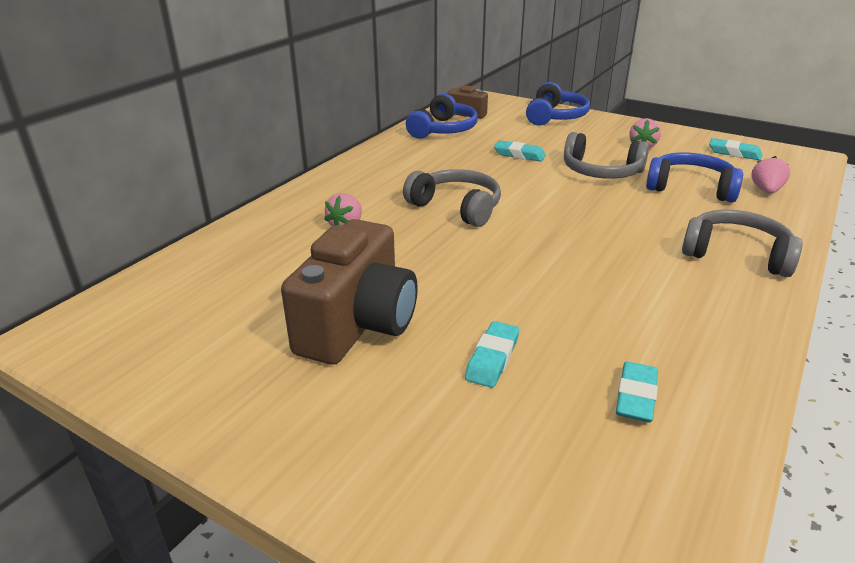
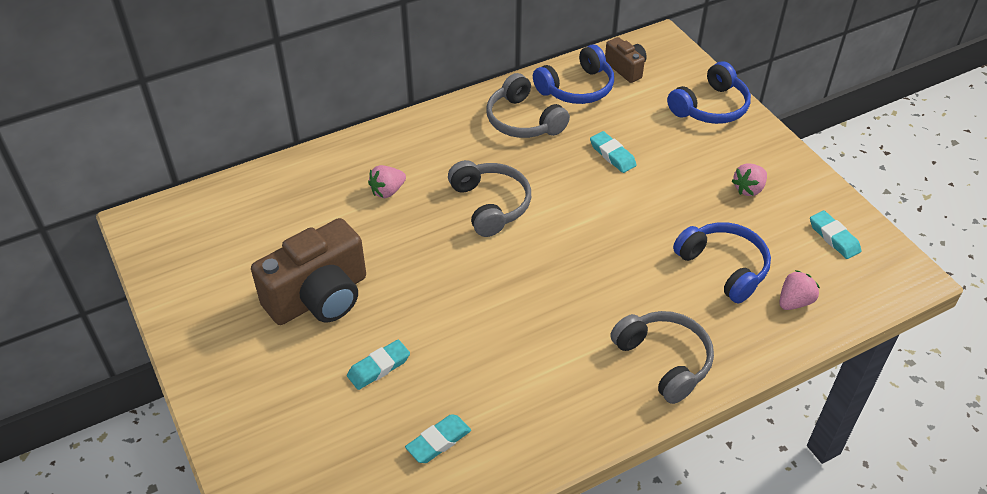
camera: 30 degrees right, 15 degrees up
grey headphones [564,132,649,179] -> grey headphones moved to [486,73,570,138]

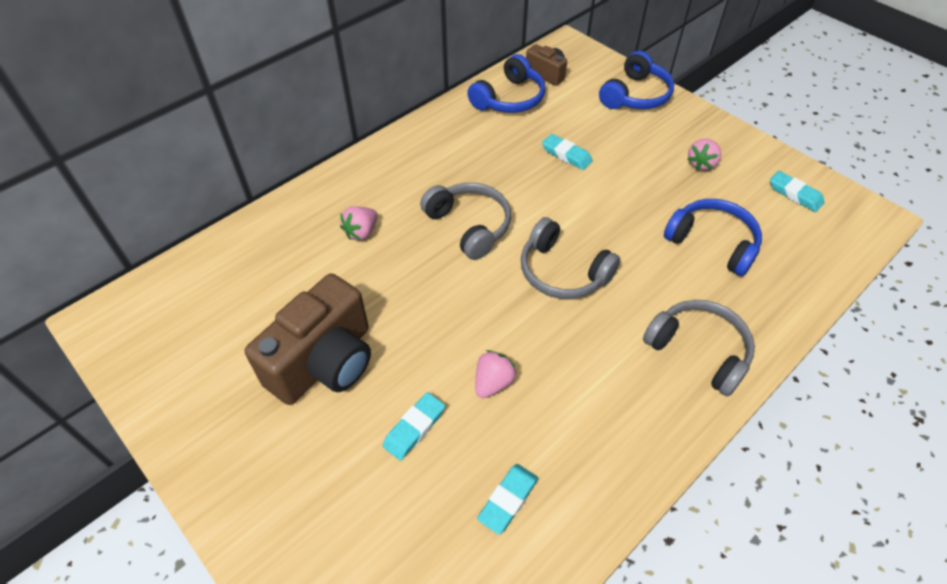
camera: 15 degrees left, 5 degrees up
grey headphones [486,73,570,138] -> grey headphones moved to [521,217,620,299]
pink strawberry [779,270,820,310] -> pink strawberry moved to [475,350,517,398]

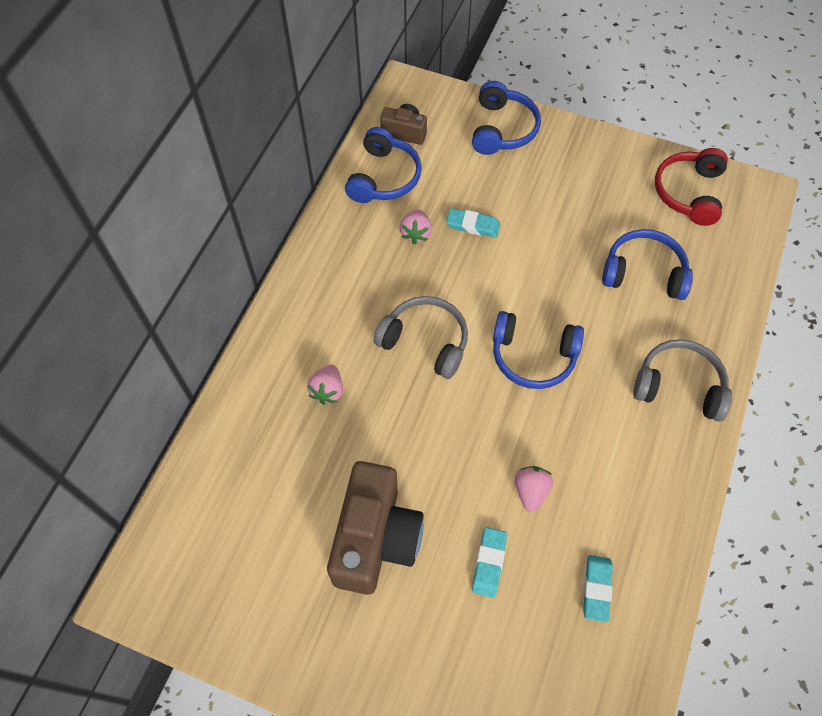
camera: 25 degrees left, 10 degrees up
grey headphones [521,217,620,299] -> blue headphones [493,311,584,389]
pink strawberry [687,139,721,170] -> pink strawberry moved to [400,209,432,245]
turquoise eraser [770,171,825,212] -> red headphones [655,148,728,226]

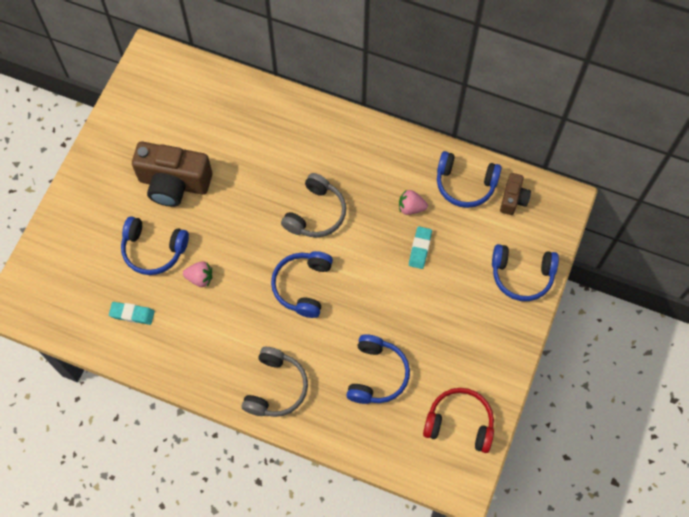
camera: 90 degrees right, 5 degrees up
pink strawberry [307,365,343,404] -> none
turquoise eraser [472,527,507,597] -> blue headphones [121,216,189,275]

